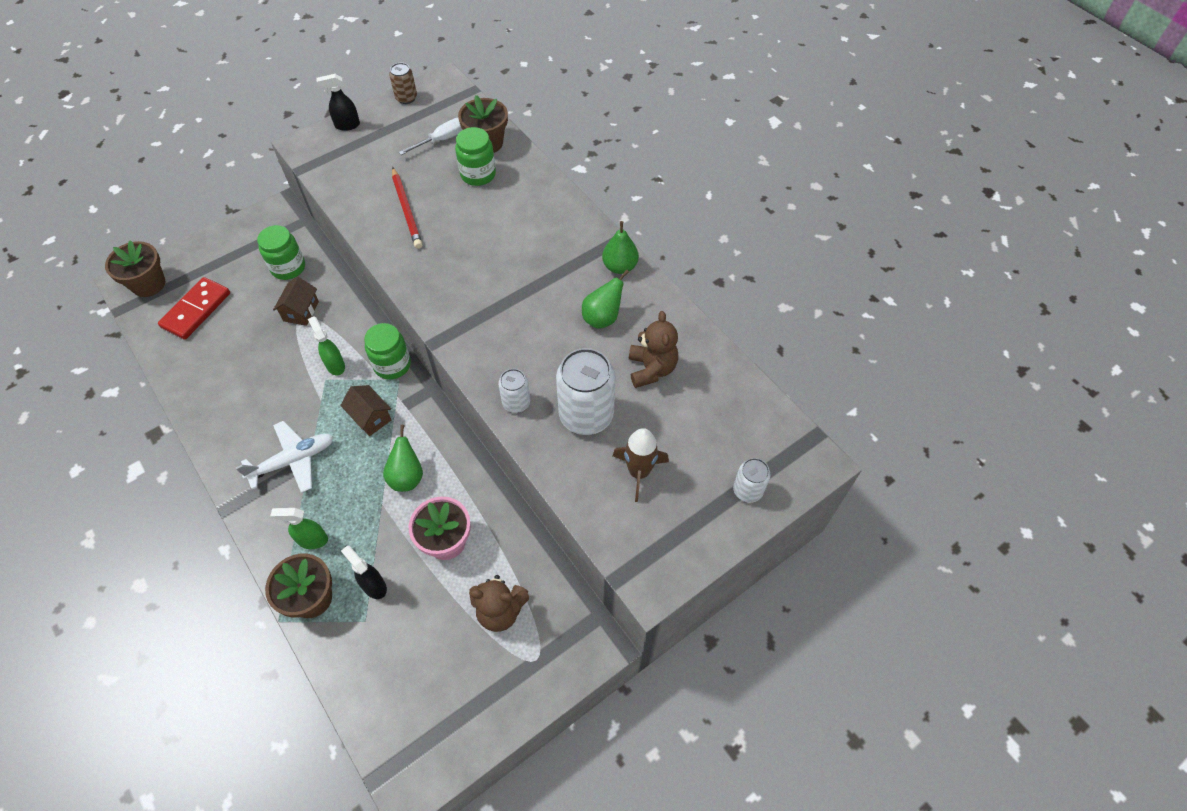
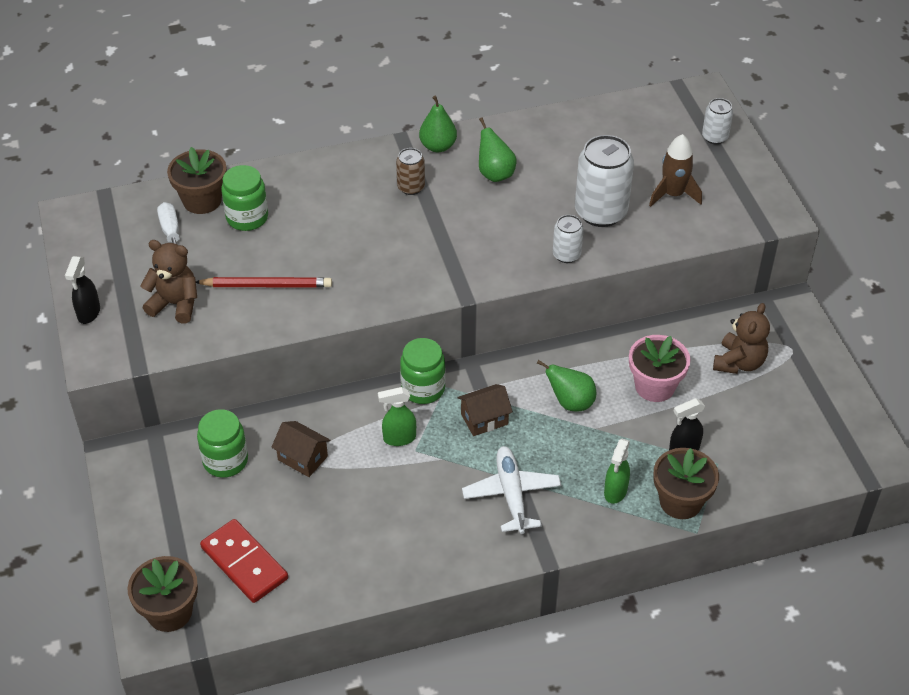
camera: 70 degrees left, 10 degrees down
brown can [389,63,417,104] -> brown can moved to [396,148,425,195]
brown teddy bear [629,311,678,388] -> brown teddy bear moved to [141,240,197,323]

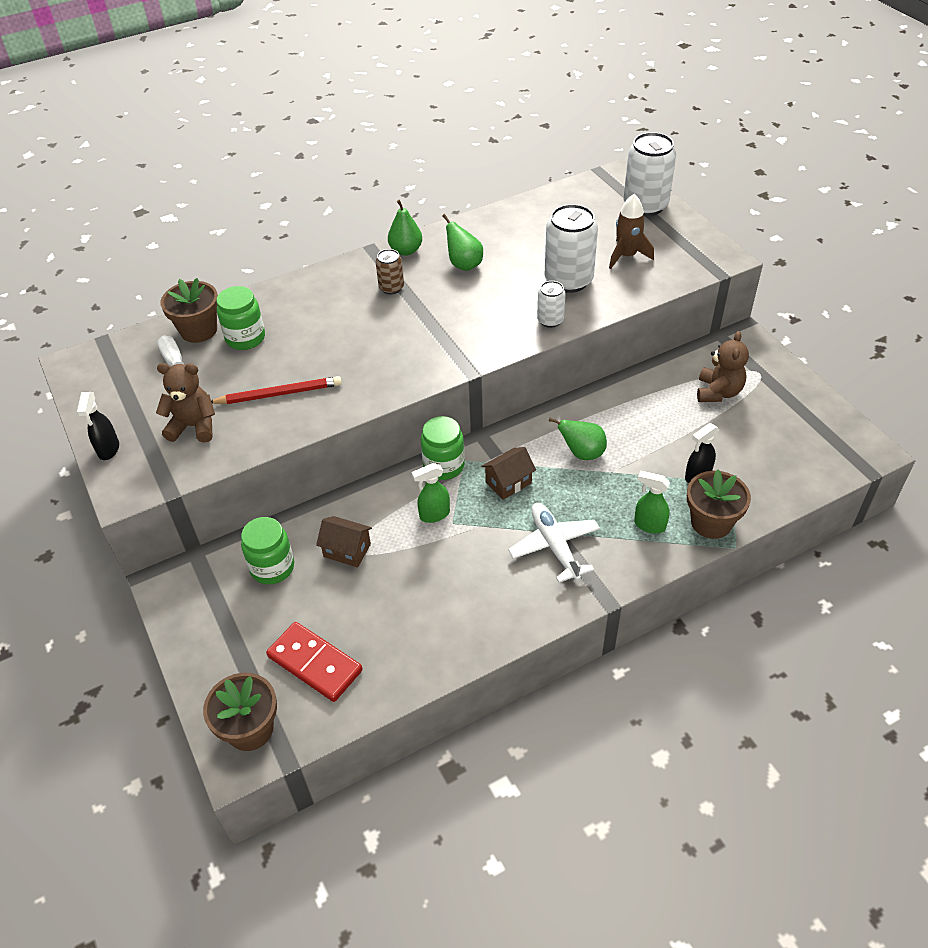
camera: 10 degrees left, 0 degrees up
green spray bottle [604,439,630,504] -> green spray bottle turned 105 degrees clockwise [634,471,670,533]
pink flower pot [629,335,690,402] -> none
white can [702,98,733,144] -> white can [623,132,676,216], size x1.90

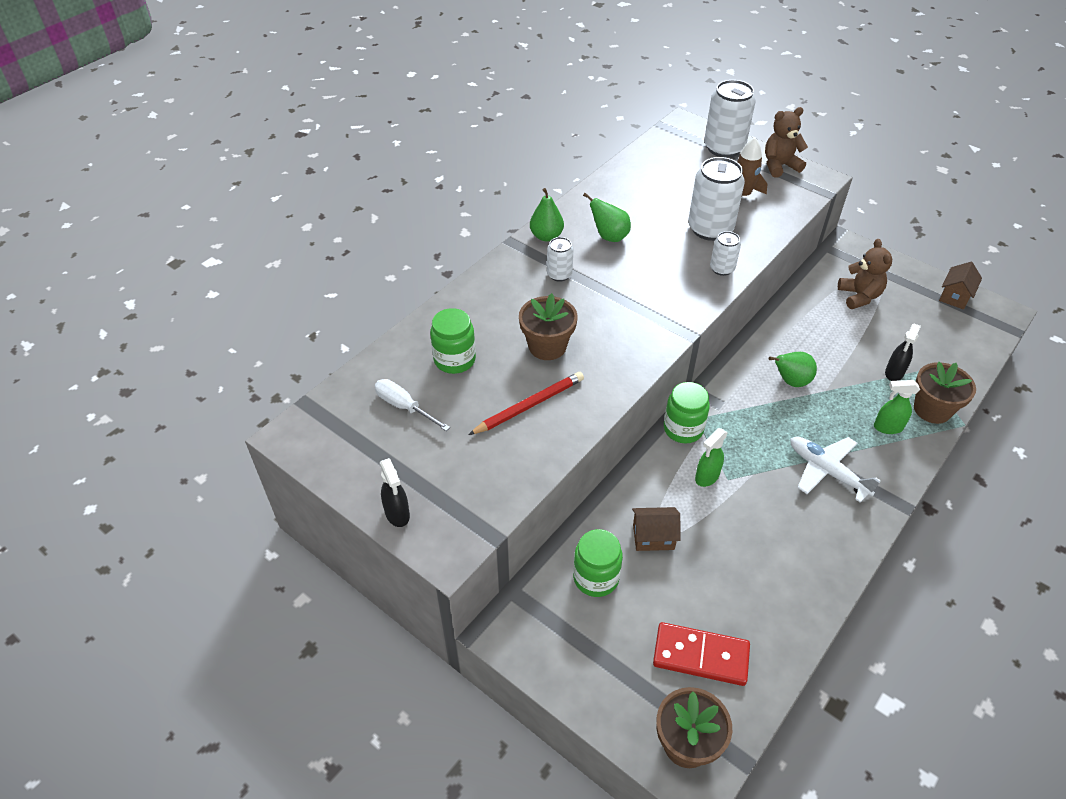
camera: 25 degrees left, 0 degrees up
brown teddy bear [156,363,215,443] -> brown teddy bear moved to [765,107,808,178]
brown flower pot [160,278,218,343] -> brown flower pot moved to [519,293,578,360]
brown can [375,249,404,294] -> white can [547,237,574,282]
brown house [481,447,536,500] -> brown house moved to [939,262,982,310]

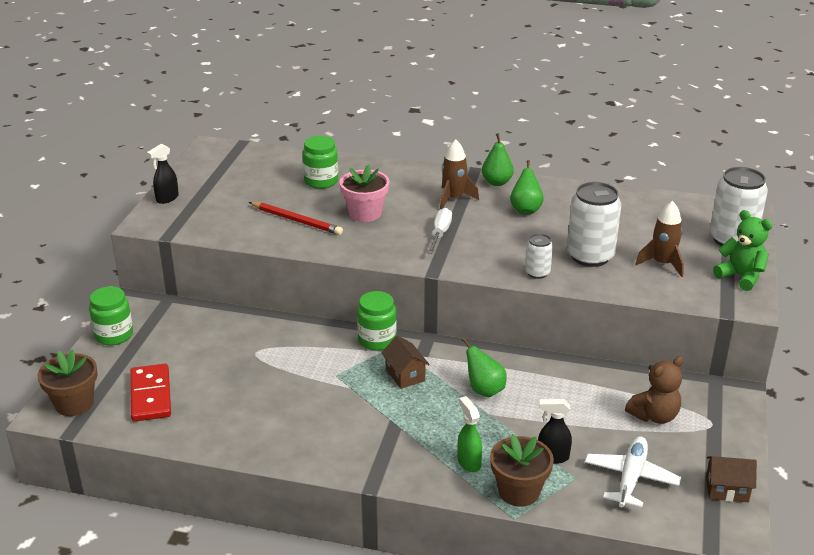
camera: 65 degrees right, 15 degrees down
white screwdriver [375,379,450,431] -> white screwdriver moved to [428,208,452,254]
brown flower pot [519,293,578,360] -> pink flower pot [339,164,389,222]
white can [547,237,574,282] -> brown rocket [440,139,479,209]
green jar [573,529,623,597] -> green jar moved to [89,286,133,345]
brown house [632,507,681,551] -> brown house moved to [382,335,430,389]
green spray bottle [695,428,728,487] -> none
brown teddy bear [765,107,808,178] -> green teddy bear [713,210,772,291]
white plane [790,437,880,503] -> white plane moved to [585,436,681,508]

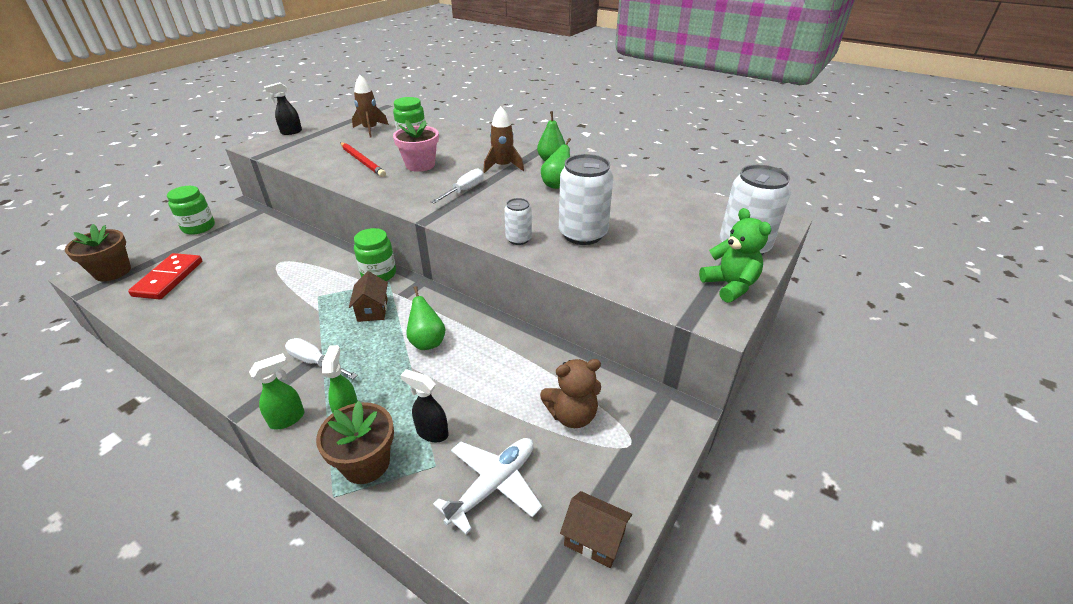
camera: 20 degrees right, 5 degrees up
brown rocket [635,201,684,277] -> brown rocket moved to [352,75,389,137]
none -> green spray bottle [249,353,305,430]
none -> white screwdriver [285,338,358,379]

